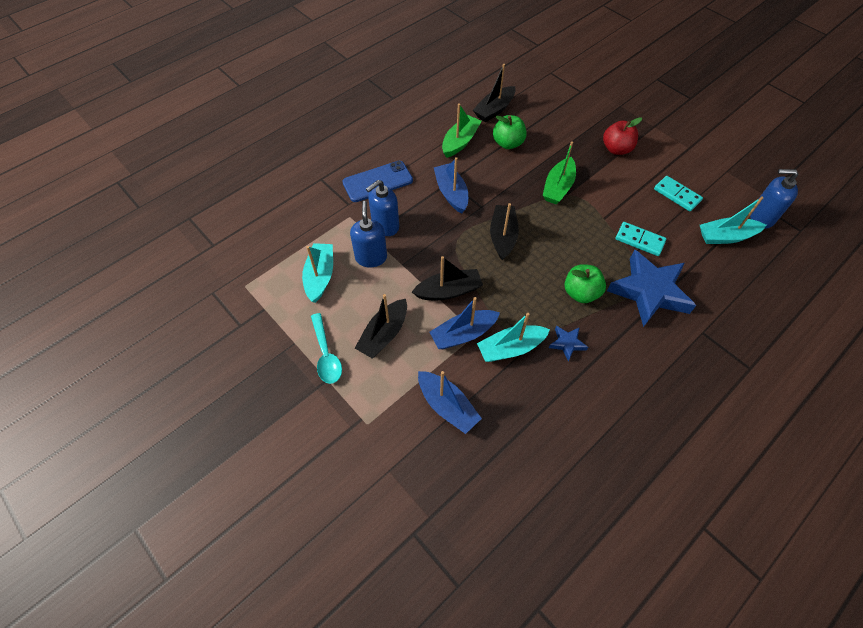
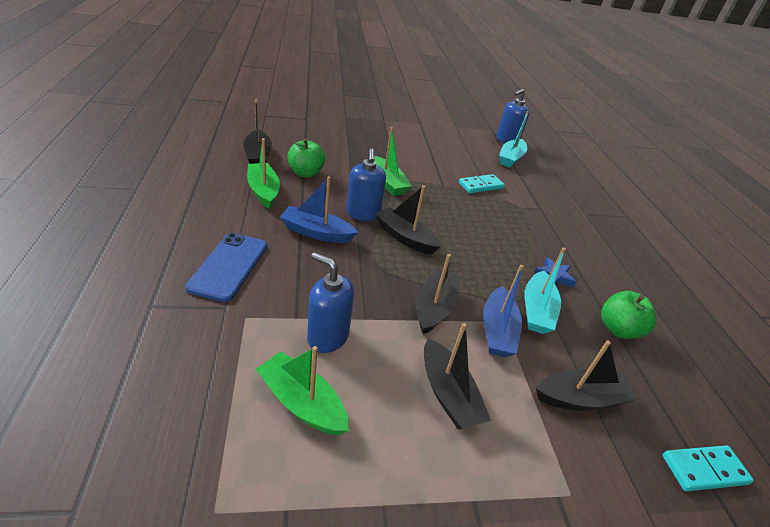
camera: 60 degrees left, 20 degrees down
turquoise boat [302,243,333,303] -> green boat [256,346,349,435]
turquoise spoon [311,313,342,384] -> none
blue soap dispenser [366,180,399,236] -> blue soap dispenser moved to [346,148,386,221]
blue boat [418,371,482,434] -> black boat [536,341,639,411]
green apple [564,264,606,303] -> green apple moved to [601,291,656,339]
red apple [603,117,642,155] -> none
blue star [607,249,696,327] -> none
turquoise domino [654,176,703,212] -> turquoise domino moved to [662,445,754,491]

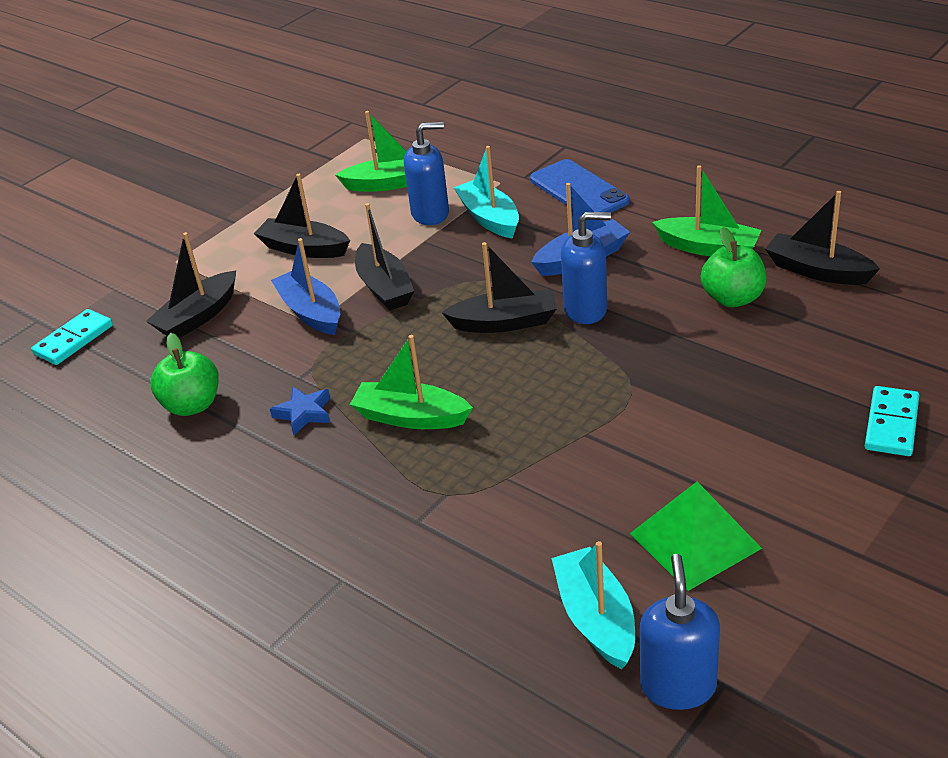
camera: 145 degrees right, 0 degrees up
blue soap dispenser [346,148,386,221] -> blue soap dispenser turned 135 degrees clockwise [561,212,611,324]
green boat [374,127,412,196] -> green boat moved to [350,335,473,429]
turquoise domino [459,174,505,193] -> turquoise domino moved to [865,386,919,456]
turquoise boat [524,247,566,334] -> turquoise boat moved to [453,146,519,239]
none -> green pyramid [630,482,762,591]

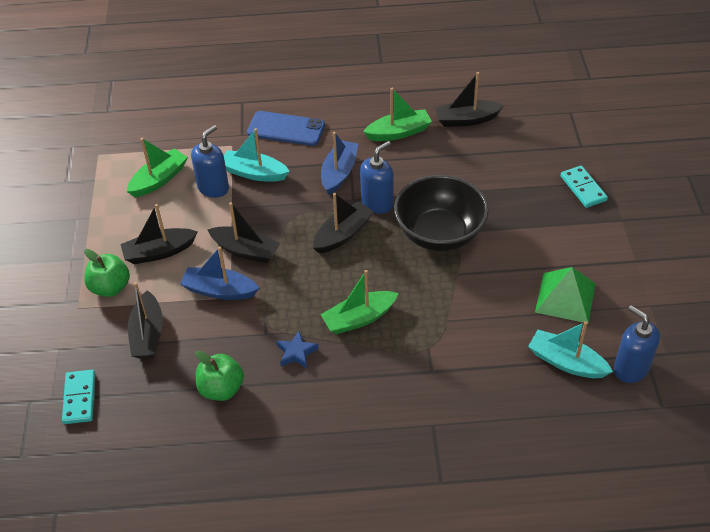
camera: 45 degrees left, 10 degrees up
green apple [701,227,766,307] -> green apple moved to [84,249,130,297]
none -> black bowl [394,175,489,251]

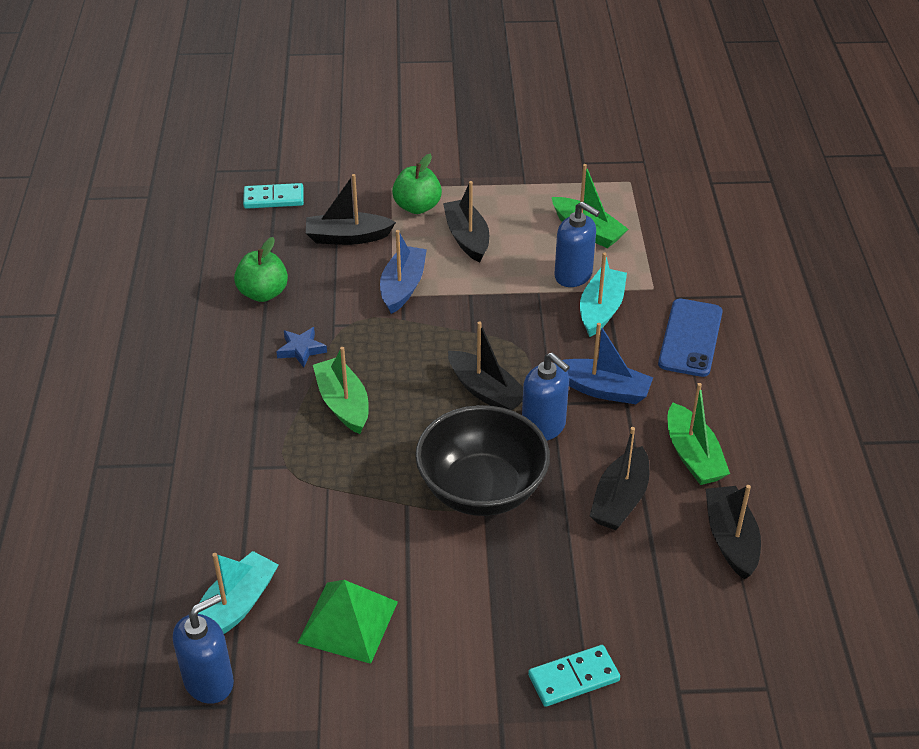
camera: 90 degrees right, 5 degrees down
black boat [207,202,280,263] -> black boat moved to [590,427,649,530]

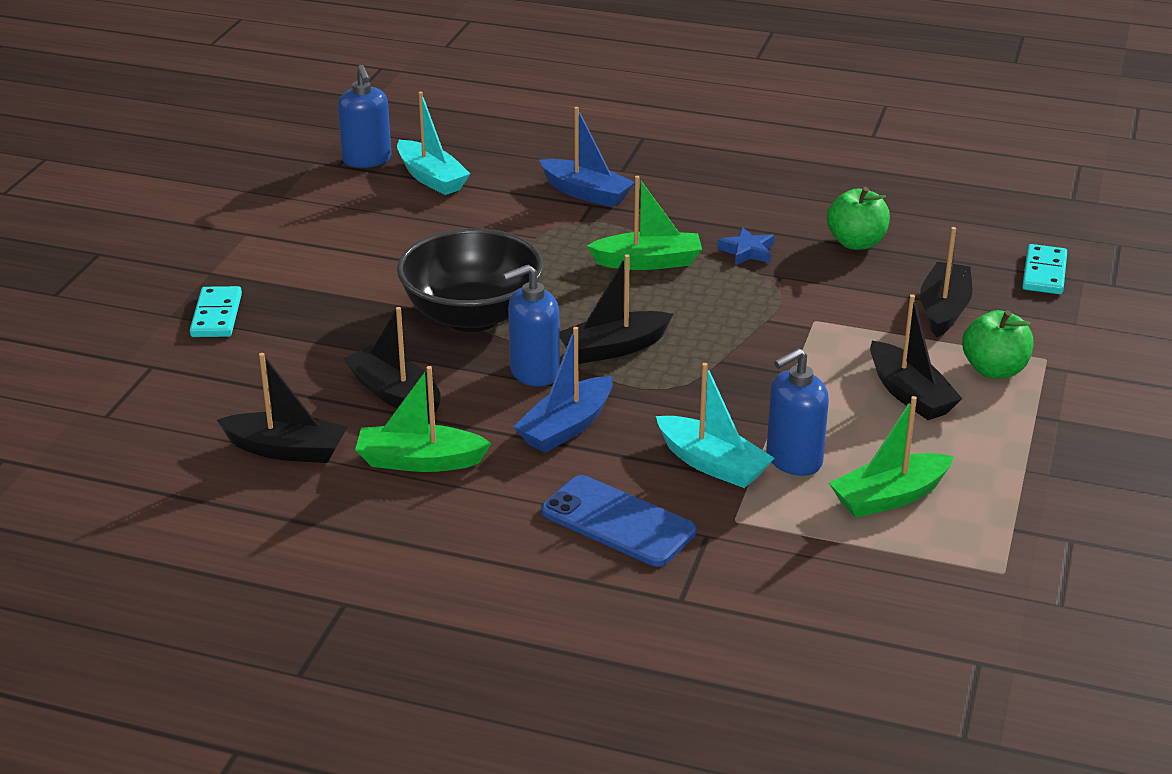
camera: 110 degrees right, 10 degrees down
green pyramid [298,580,398,664] -> none
blue boat [380,230,427,314] -> blue boat moved to [539,107,635,207]
black boat [443,181,489,263] -> black boat turned 60 degrees clockwise [870,294,962,420]

